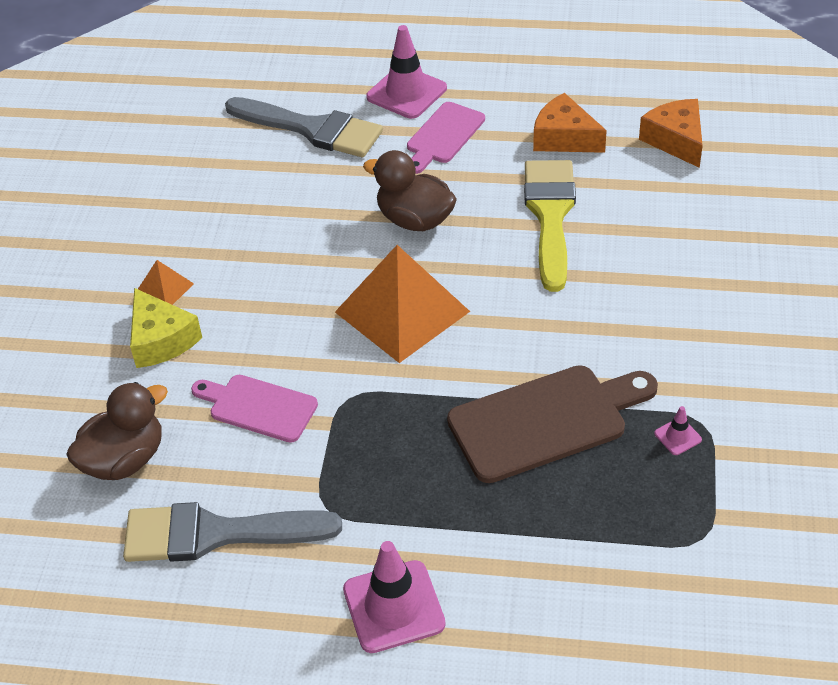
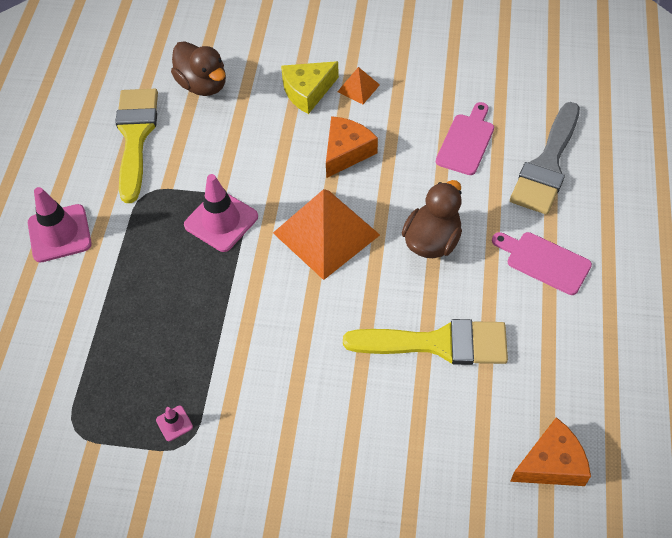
camera: 90 degrees right, 10 degrees up
grey brush [123,502,342,562] -> yellow brush [115,89,158,203]
pink cutting board [191,375,318,443] -> pink cutting board moved to [436,102,494,175]
pink traffic cone [366,25,447,119] -> pink traffic cone moved to [184,174,258,252]
brown cutting board [447,365,658,483] -> none
orange cheese [533,93,607,153] -> orange cheese moved to [326,116,378,178]

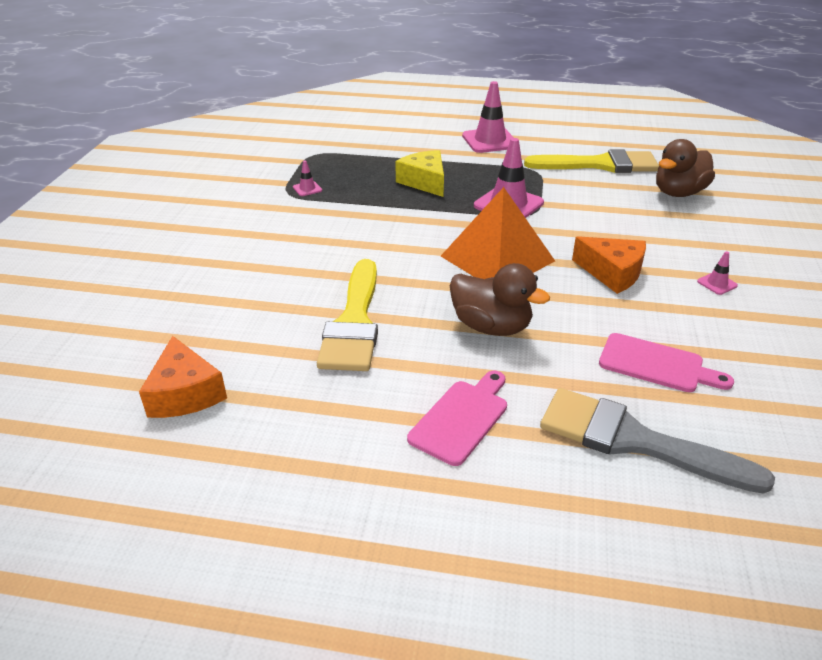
camera: 90 degrees right, 20 degrees down
yellow cheese [281,61,339,114] -> yellow cheese moved to [395,150,444,197]
orange pyramid [337,67,380,104] -> pink traffic cone [697,251,738,295]

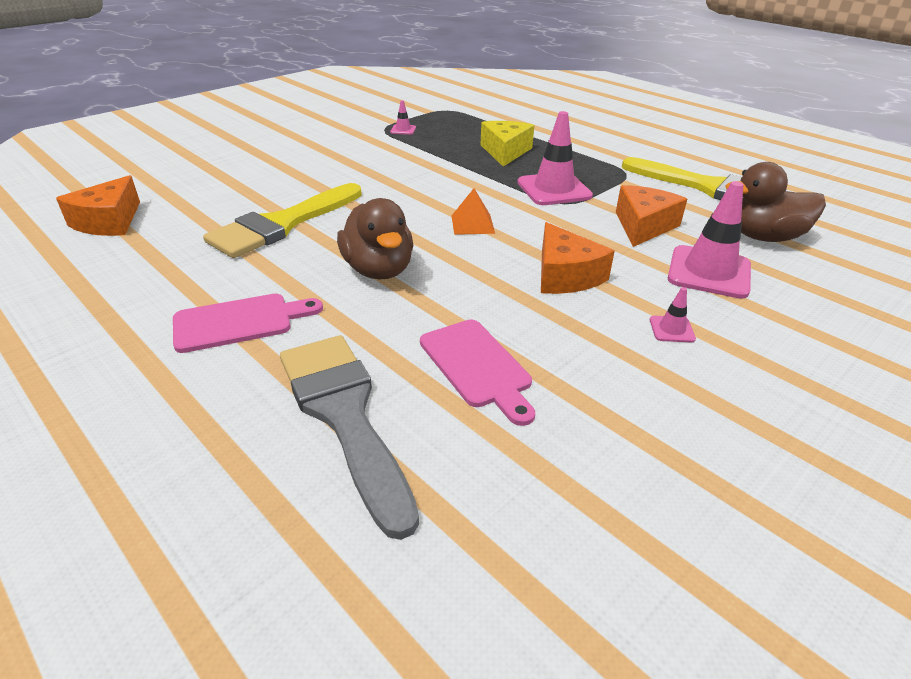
camera: 35 degrees right, 0 degrees up
orange pyramid [441,187,555,279] -> orange pyramid [452,188,495,235], size x0.45
pink traffic cone [462,81,514,153] -> pink traffic cone moved to [668,181,751,299]
none -> orange cheese [616,185,687,247]

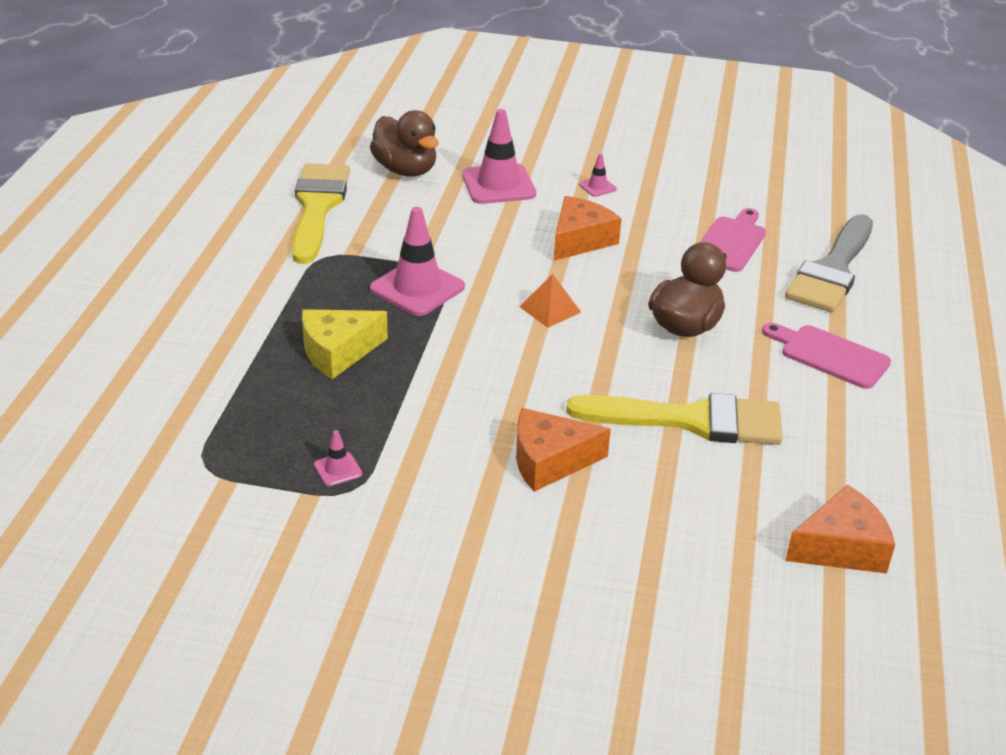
camera: 125 degrees left, 0 degrees up
orange cheese [616,185,687,247] -> orange cheese moved to [516,408,611,492]

